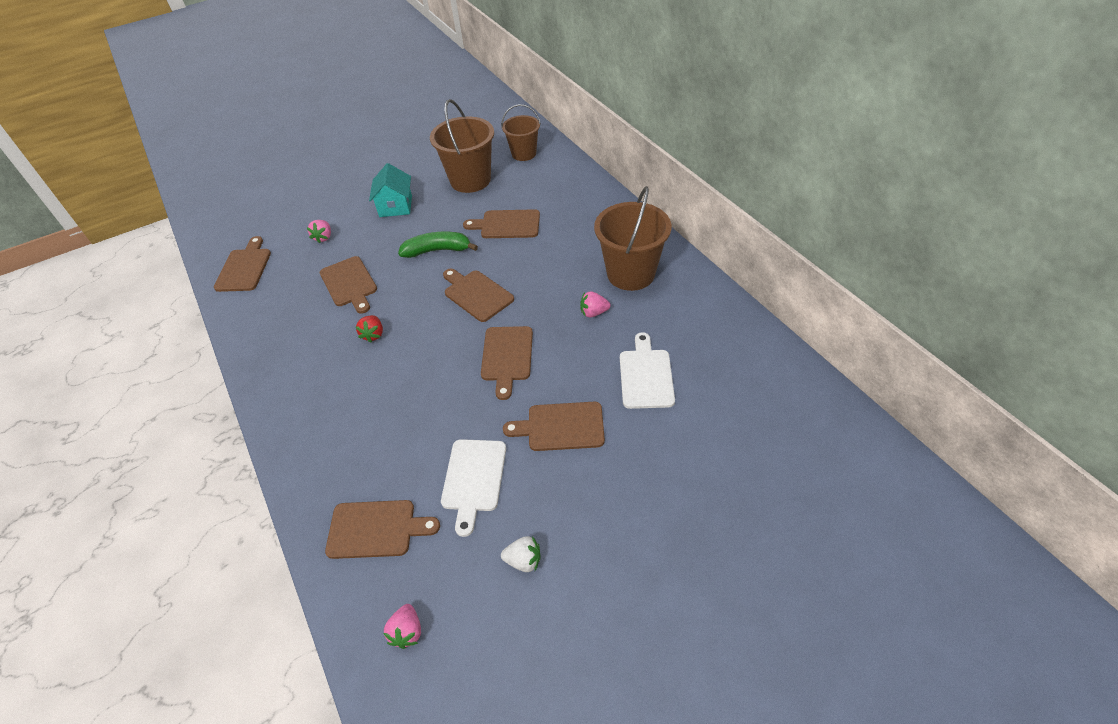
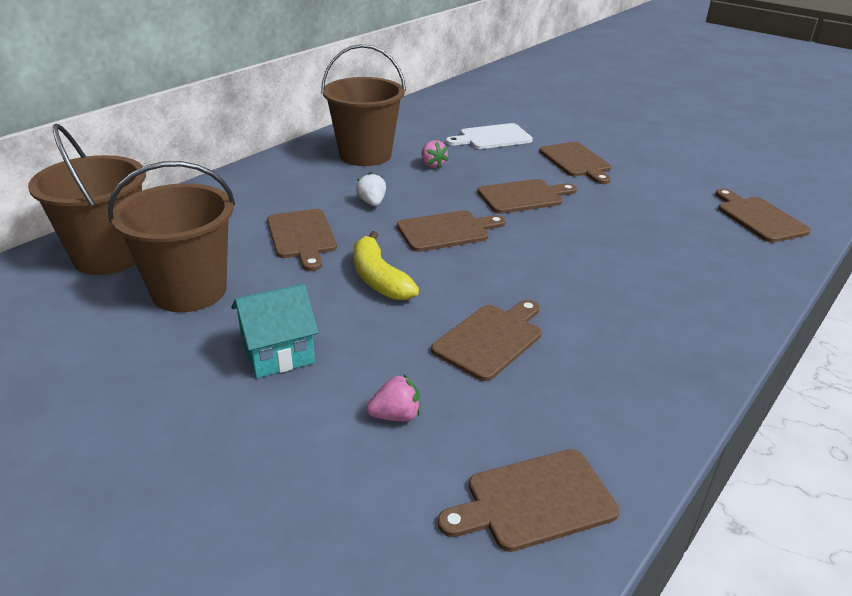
camera: 115 degrees left, 15 degrees down
red strawberry [356,315,383,343] -> none
pink strawberry [383,604,421,649] -> none
green banana [398,232,478,258] -> yellow banana [353,231,419,300]
white cutting board [441,439,506,537] -> none
brown cutting board [443,269,514,322] -> brown cutting board turned 135 degrees counterclockwise [397,210,506,252]
brown bucket [501,104,541,161] -> brown bucket [28,124,146,275], size x1.59
white strawberry [501,536,540,572] -> white strawberry moved to [356,172,386,206]

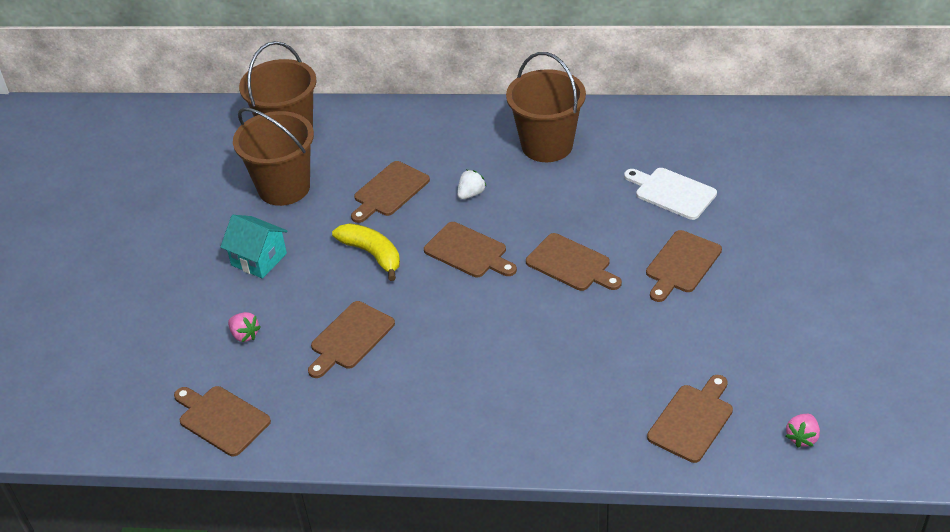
camera: 60 degrees right, 10 degrees up
yellow banana [353,231,419,300] -> yellow banana turned 105 degrees clockwise [332,223,400,281]
pink strawberry [421,140,449,168] -> pink strawberry moved to [786,414,820,448]
brown cutting board [431,300,541,381] -> brown cutting board turned 120 degrees clockwise [308,301,395,378]

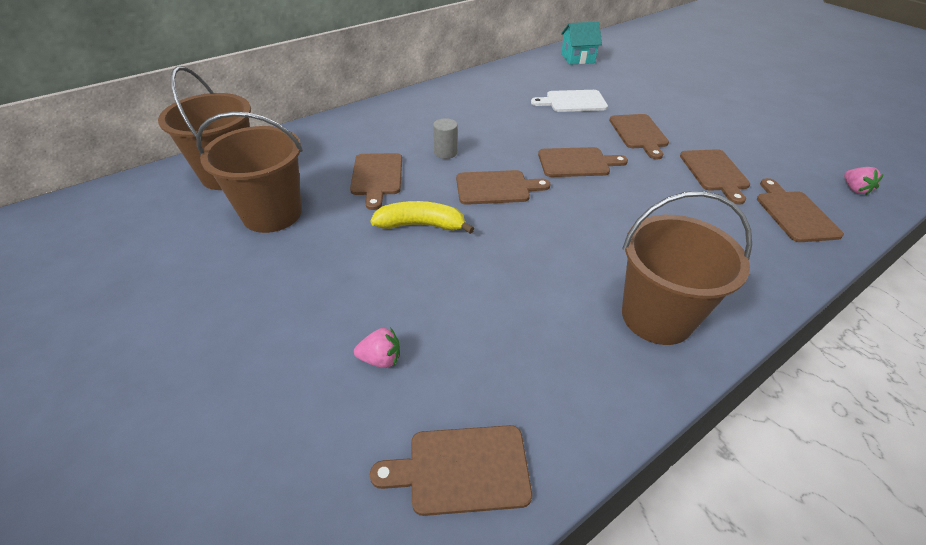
camera: 45 degrees left, 0 degrees up
turquoise house [220,215,288,279] -> turquoise house moved to [561,22,602,65]
brown cutting board [308,301,395,378] -> brown cutting board moved to [680,149,750,205]
white strawberry [457,170,487,199] -> grey cylinder [433,118,458,159]
brown bucket [506,52,586,162] -> brown bucket moved to [622,191,752,345]

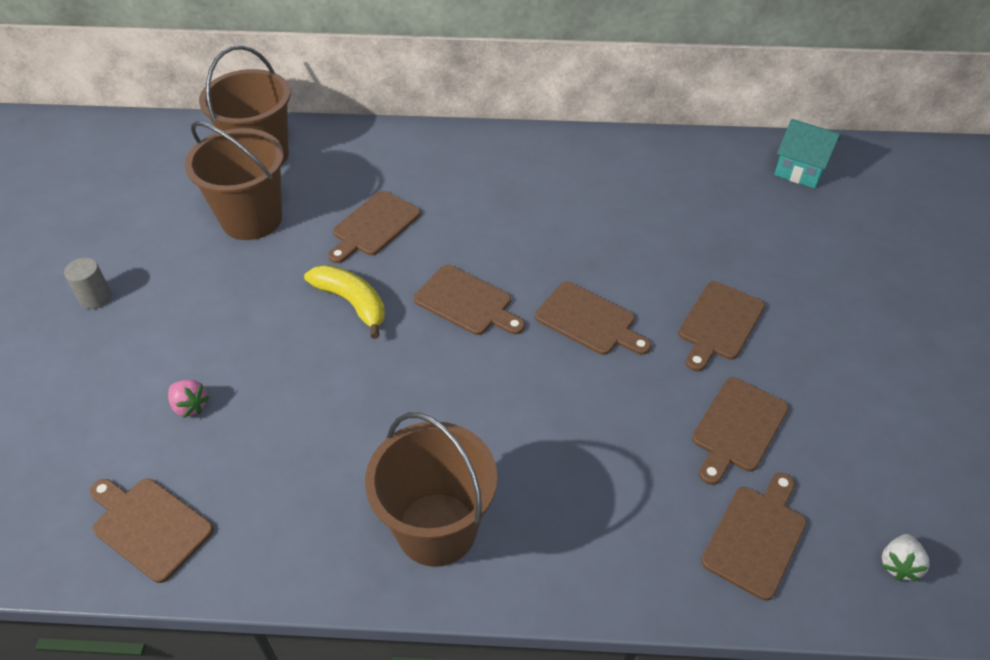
camera: 40 degrees right, 5 degrees up
grey cylinder [433,118,458,159] -> grey cylinder moved to [64,258,112,309]
white cutting board [531,90,608,112] -> none
pink strawberry [844,167,883,195] -> white strawberry [882,534,930,581]

